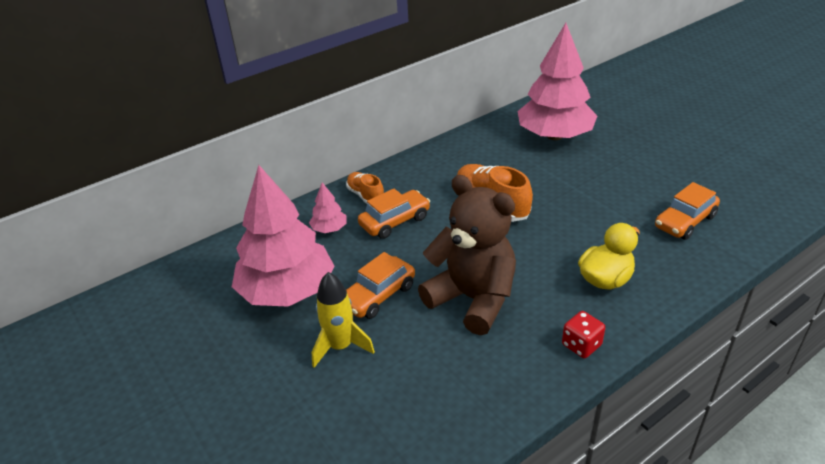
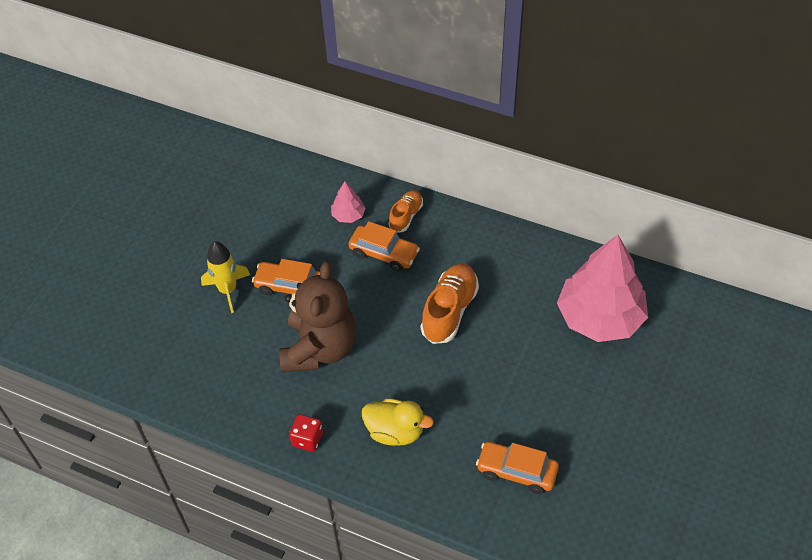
camera: 60 degrees right, 15 degrees up
pink tree [232,165,335,307] -> none

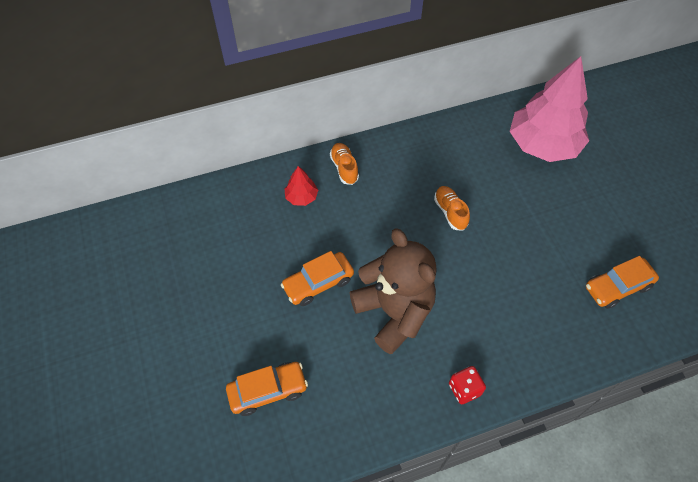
camera: 45 degrees left, 5 degrees up
yellow rocket [201,241,250,313] -> none
pink tree [331,181,366,223] -> red tree [285,166,318,206]
orange car [348,221,420,272] -> orange car moved to [226,362,308,416]
yellow duck [362,398,434,446] -> none
orange shoe [421,264,479,344] -> orange shoe [434,186,470,231], size x0.60

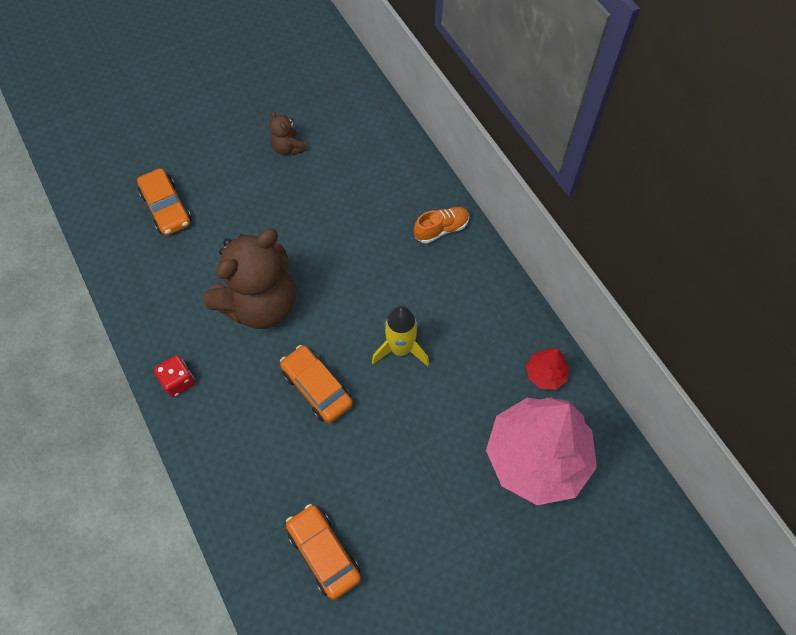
camera: 80 degrees right, 5 degrees up
orange car [281,251,354,306] -> orange car moved to [280,345,353,423]
red tree [285,166,318,206] -> red tree moved to [526,348,569,390]
orange shoe [434,186,470,231] -> yellow rocket [372,306,429,366]
none -> brown teddy bear [269,111,307,155]

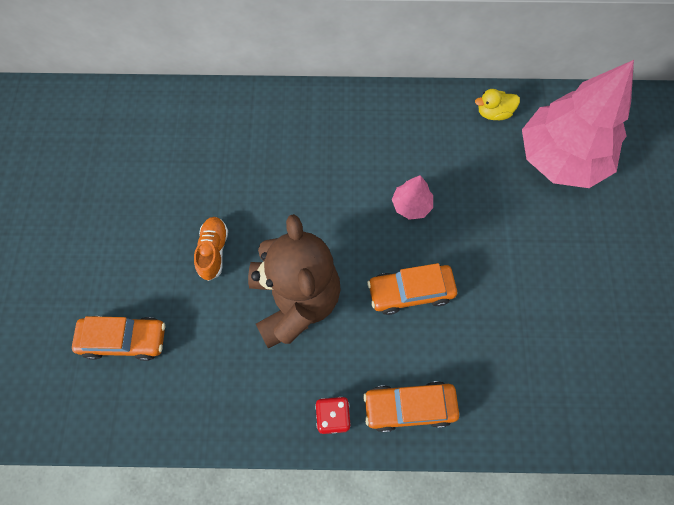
camera: 60 degrees left, 5 degrees up
brown teddy bear [269,111,307,155] -> none
orange car [286,504,361,600] -> orange car moved to [363,381,459,432]
yellow rocket [372,306,429,366] -> pink tree [392,175,433,220]
orange shoe [414,207,469,243] -> orange shoe moved to [194,217,228,281]
red tree [526,348,569,390] -> yellow duck [475,89,520,120]

